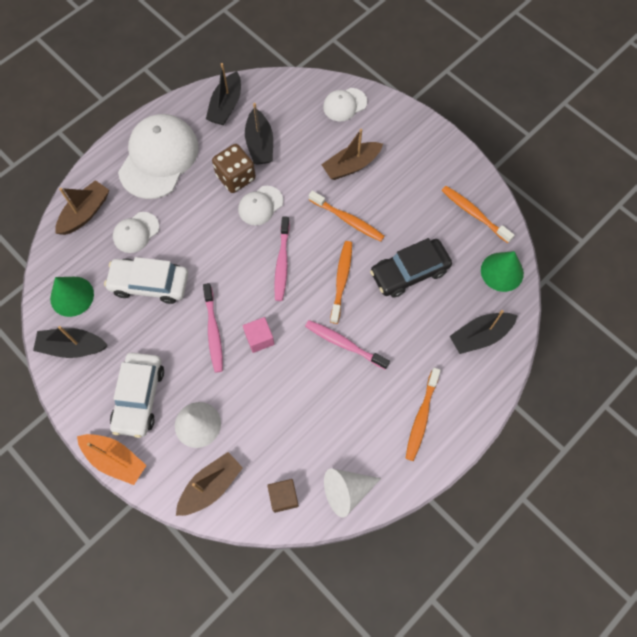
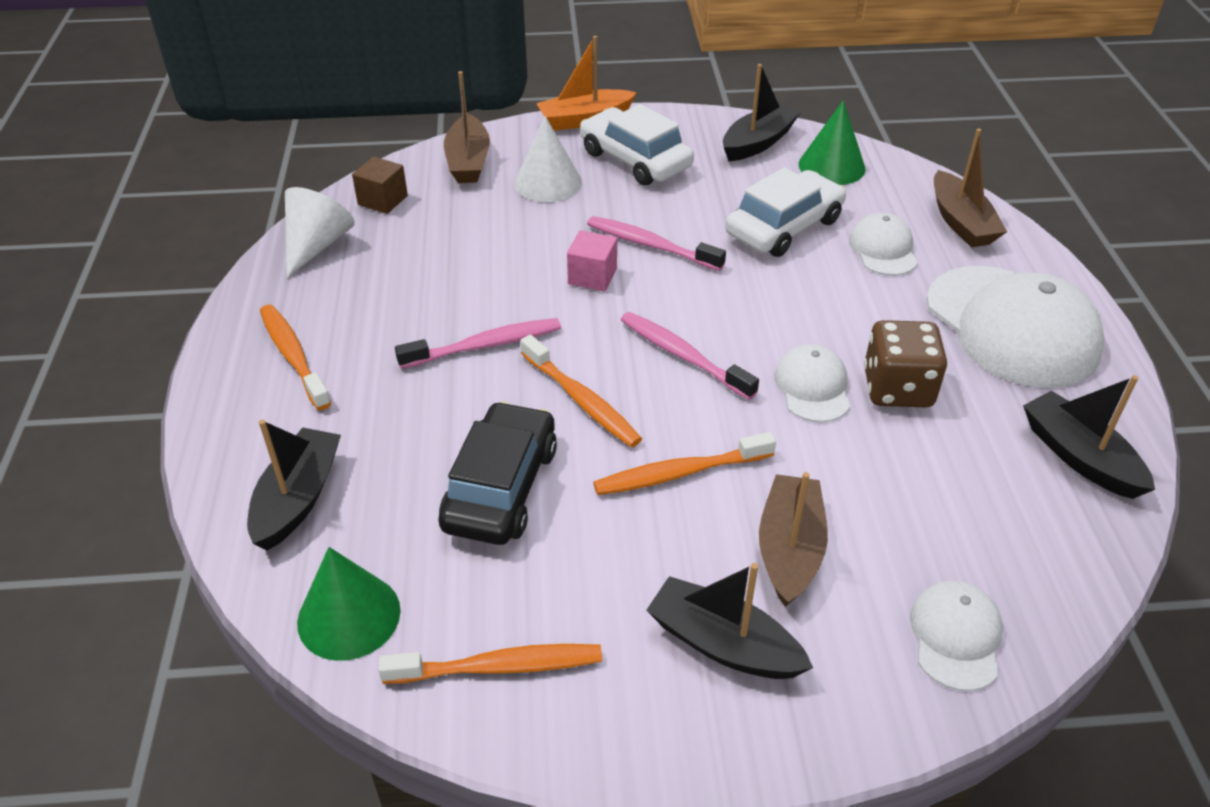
camera: 130 degrees right, 25 degrees down
black boat [245,103,273,165] -> black boat moved to [646,563,813,679]

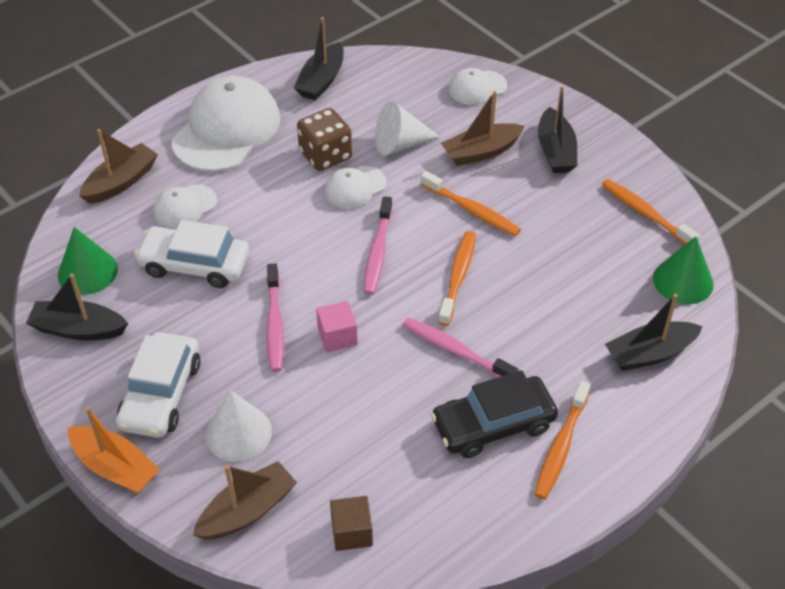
camera: 125 degrees left, 5 degrees up
white cone [285,187,355,278] -> white cone moved to [375,101,440,156]
black car [438,401,557,545] -> black car moved to [431,370,558,458]

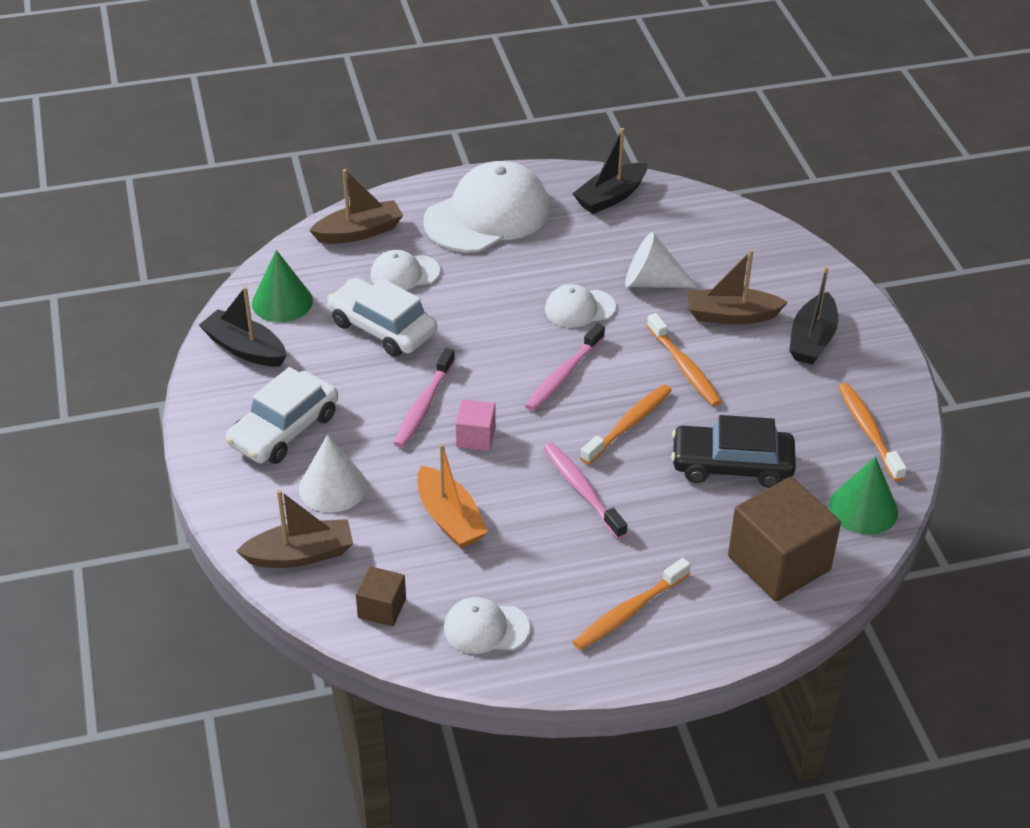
camera: 25 degrees right, 5 degrees down
orange boat [68,407,160,493] -> orange boat moved to [417,443,488,549]
brown dice [297,108,352,171] -> none
black car [431,370,558,458] -> black car moved to [671,415,796,488]
white cap [449,68,507,105] -> white cap moved to [444,597,530,654]
black boat [605,294,703,371] -> brown cube [728,477,841,602]

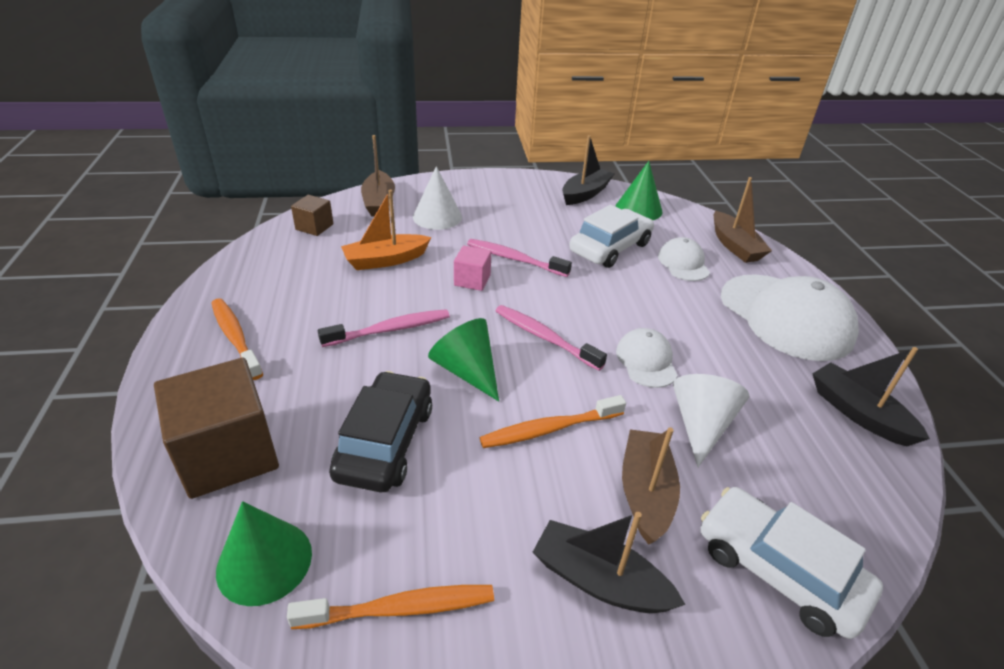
camera: 95 degrees right, 5 degrees down
white car [226,367,338,464] -> white car moved to [701,487,883,639]
white cap [444,597,530,654] -> none
orange toothbrush [580,384,672,465] -> green cone [428,318,499,401]

